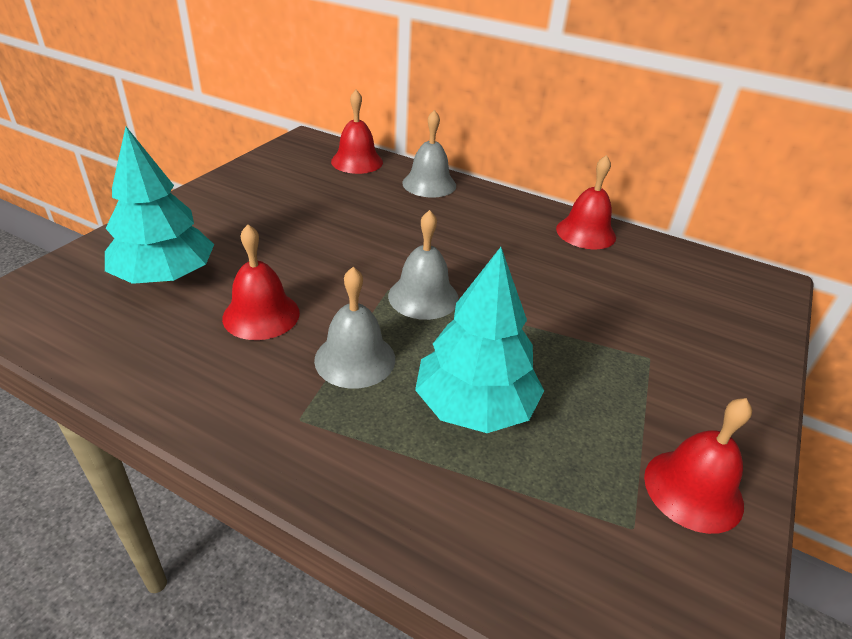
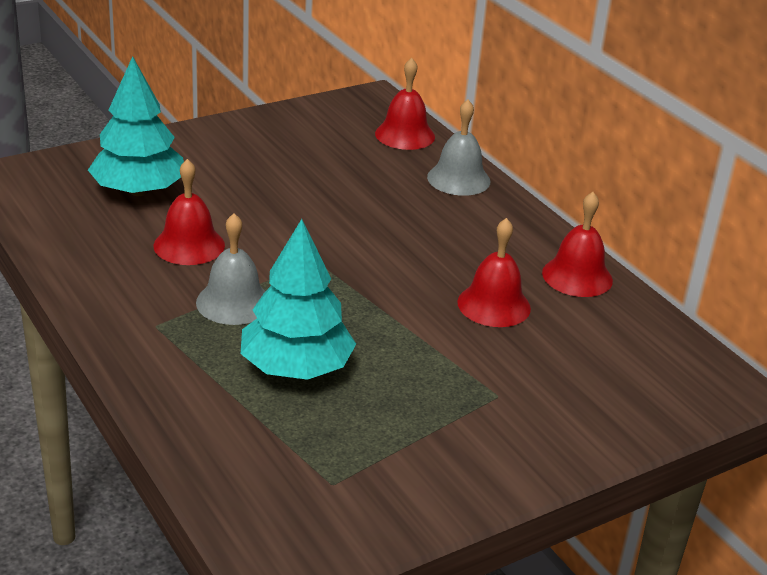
camera: 30 degrees right, 5 degrees down
grey bell [388,210,459,320] -> none
red bell [644,398,752,534] -> red bell moved to [458,218,531,327]

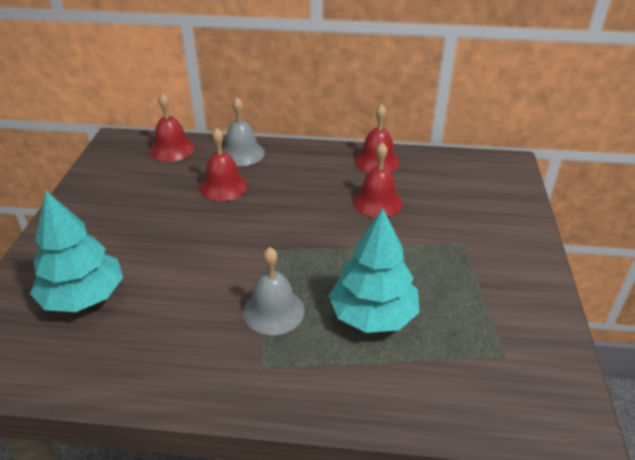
camera: 50 degrees left, 5 degrees up
red bell [154,159,225,265] -> red bell moved to [199,128,248,201]

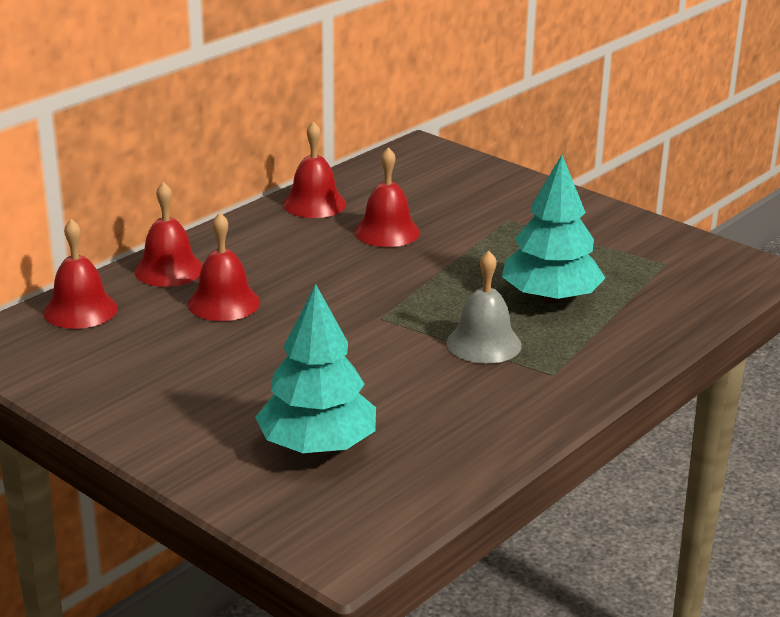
camera: 55 degrees left, 10 degrees down
grey bell [222,97,265,166] -> red bell [134,182,203,287]

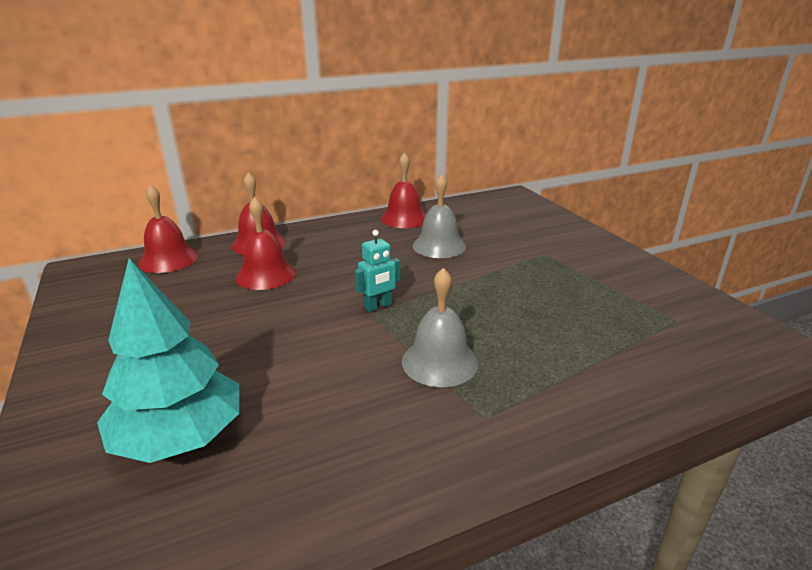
camera: 25 degrees right, 0 degrees up
red bell [354,147,420,247] -> grey bell [413,174,466,258]
turquoise tree [502,155,605,304] -> none
none -> turquoise robot [355,230,400,312]

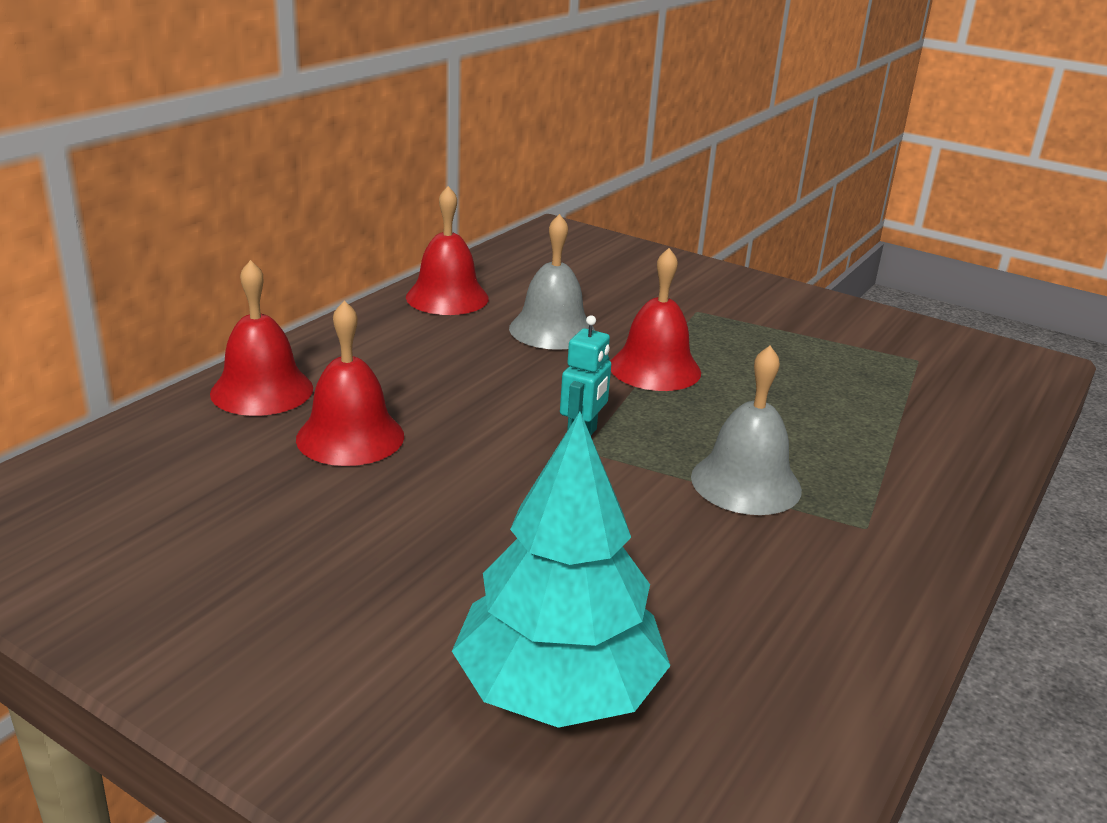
camera: 35 degrees left, 0 degrees up
red bell [138,185,198,273] -> red bell moved to [611,248,701,391]

